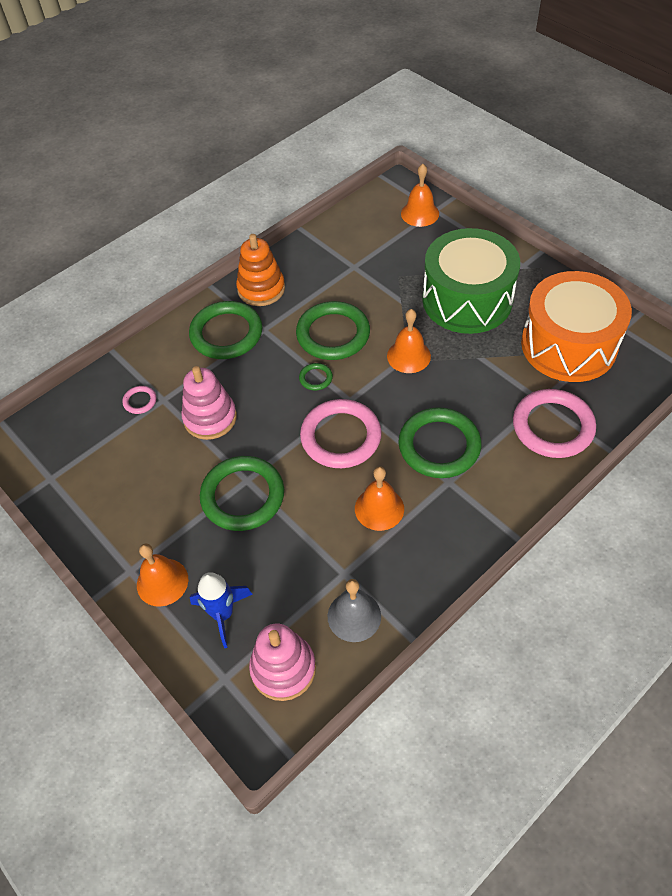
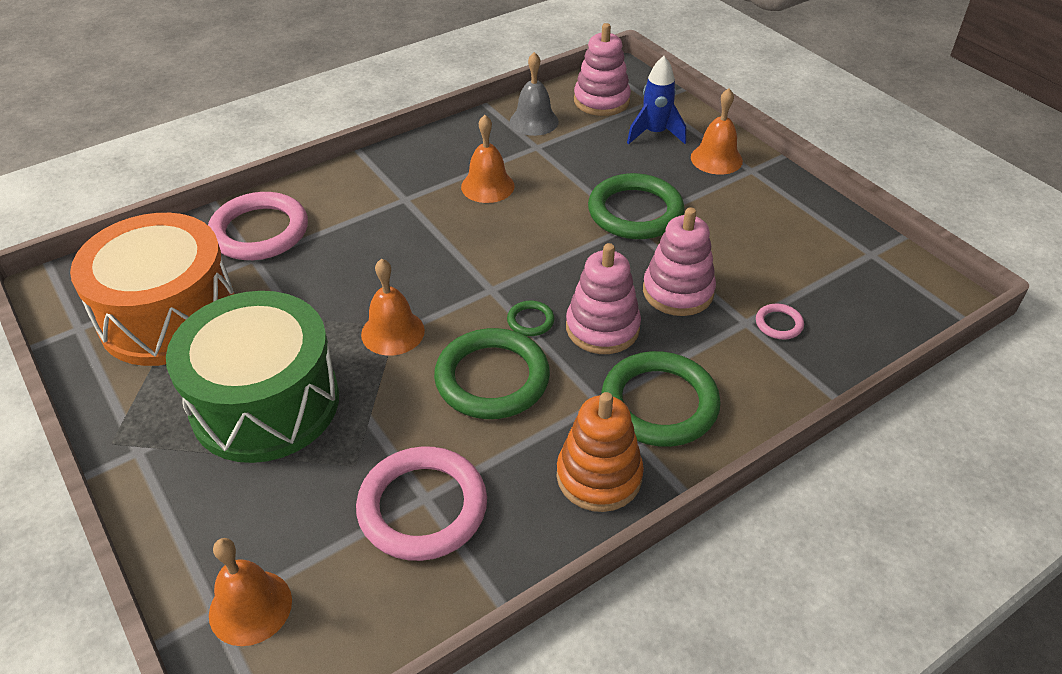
camera: 175 degrees left, 10 degrees down
pink ring [300,399,382,468] -> pink ring moved to [356,446,487,561]
green ring [398,407,481,478] -> none
none -> pink stacking toy [566,243,641,354]

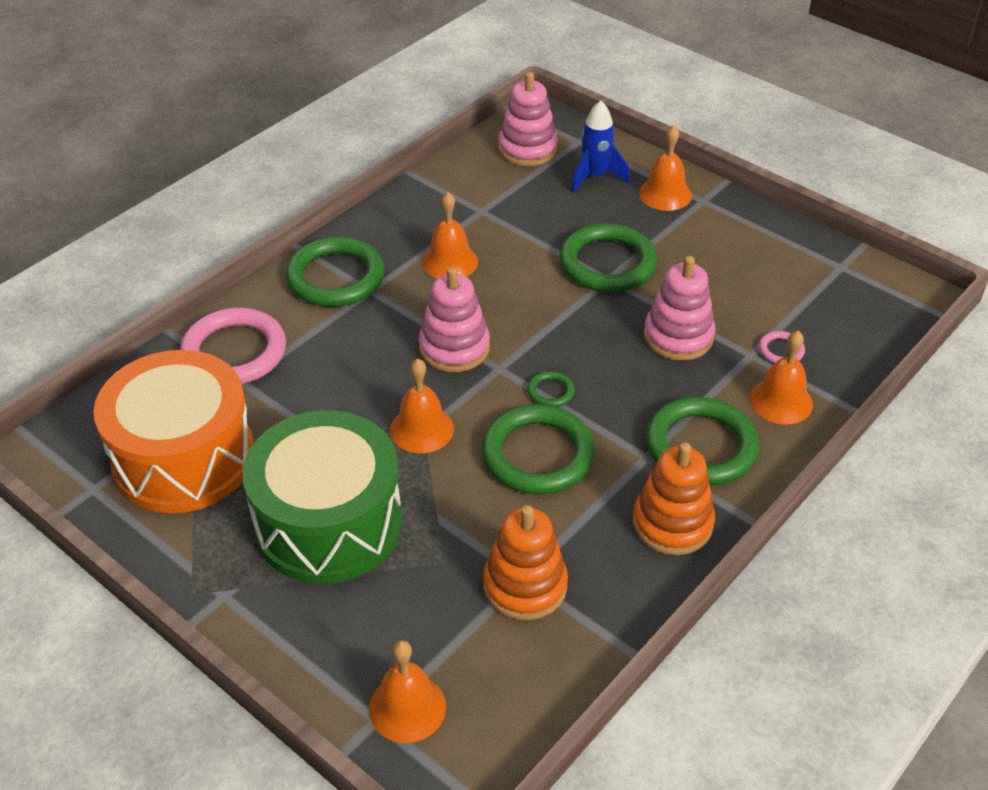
camera: 15 degrees left, 0 degrees up
pink ring [356,446,487,561] -> orange stacking toy [483,505,568,620]
grey bell [510,52,559,136] -> none
pink stacking toy [566,243,641,354] -> pink stacking toy moved to [419,267,490,372]
none -> green ring [286,237,385,307]
none -> orange bell [750,331,813,425]

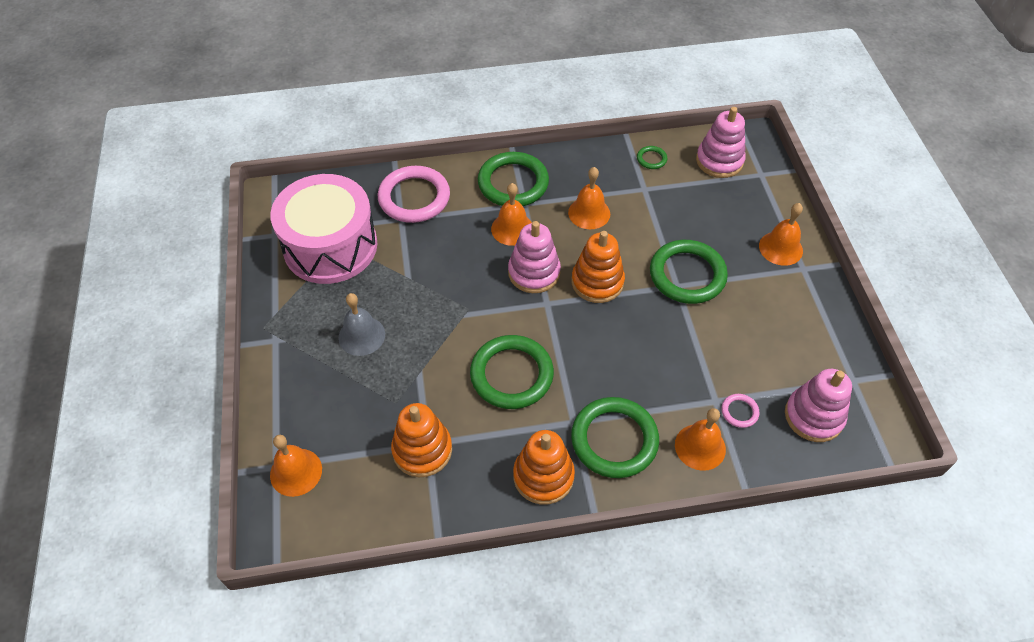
camera: 40 degrees right, 10 degrees up
orange drum [94,350,254,513] -> pink drum [270,174,377,284]
green drum [242,410,402,584] -> grey bell [338,293,385,356]
orange bell [390,358,454,453] -> orange bell moved to [491,183,532,246]
green ring [527,371,575,407] -> green ring moved to [637,146,667,169]
blue rocket [571,100,630,193] -> none
pink stacking toy [644,256,715,361] -> pink stacking toy moved to [785,369,852,442]
none -> orange stacking toy [572,231,625,303]

